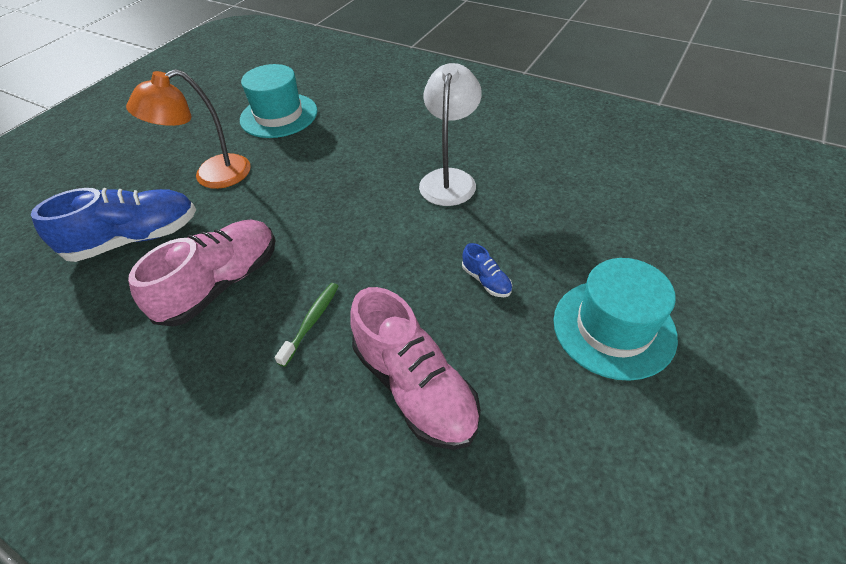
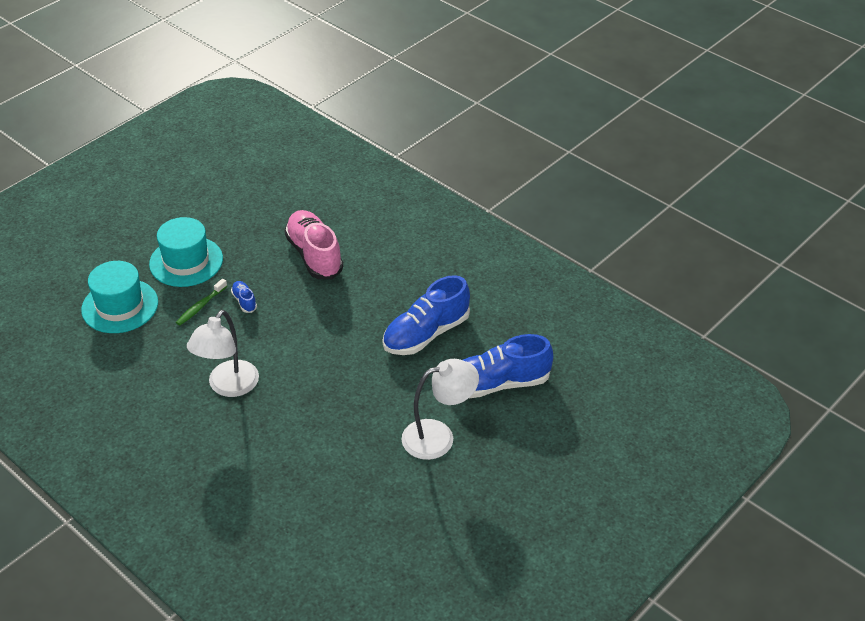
camera: 170 degrees left, 5 degrees down
orange lamp [126,69,251,189] -> white lamp [402,359,479,460]
pink shoe [128,220,275,327] -> blue shoe [383,275,470,355]
turquoise hat [240,64,318,138] -> turquoise hat moved to [81,261,158,333]
green toothbrush [275,283,338,367] -> green toothbrush moved to [176,279,227,325]

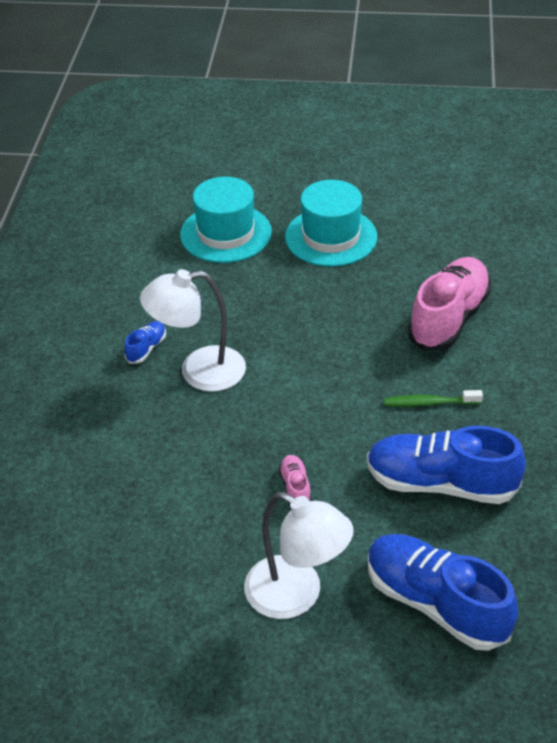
camera: 55 degrees right, 0 degrees up
green toothbrush [176,279,227,325] -> green toothbrush moved to [384,390,483,407]
blue shoe [231,281,257,313] -> blue shoe moved to [125,321,166,364]
none -> pink shoe [279,455,312,506]

